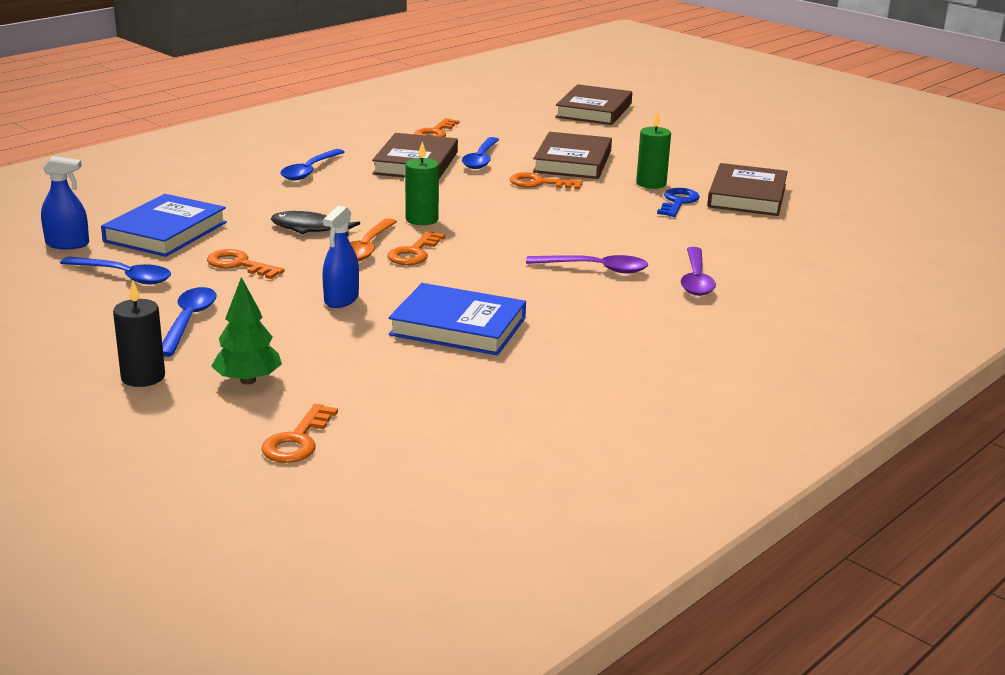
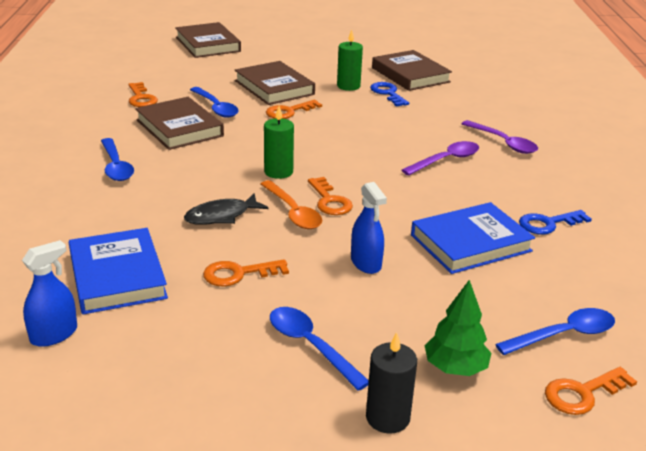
camera: 45 degrees left, 5 degrees up
blue spoon [60,257,171,285] -> blue spoon moved to [495,308,615,355]
orange key [262,404,338,463] -> orange key turned 90 degrees clockwise [545,367,637,415]
none -> blue key [519,210,592,234]

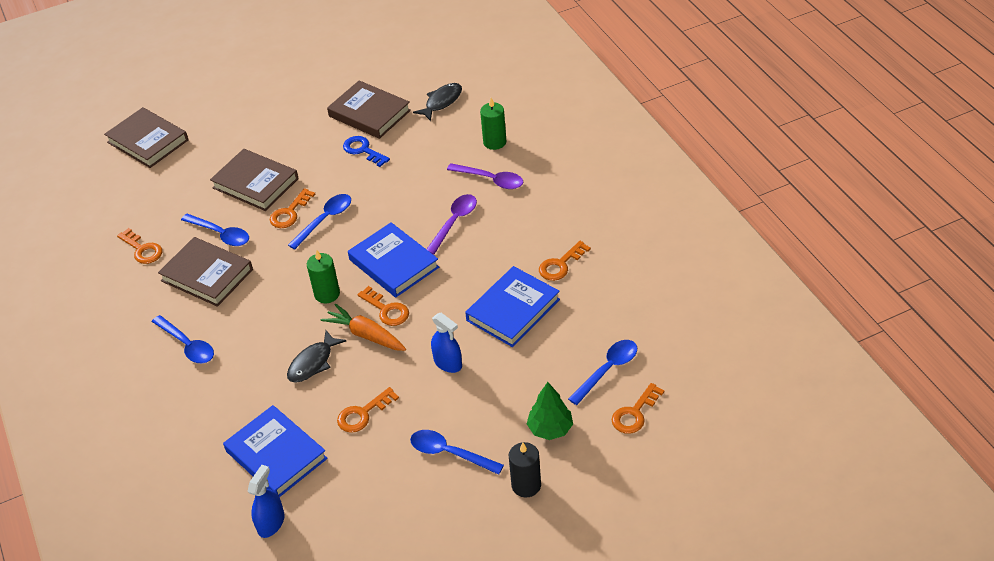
camera: 20 degrees left, 15 degrees up
orange spoon [261,180,322,229] -> orange carrot [321,304,406,351]
green candle [337,30,363,91] -> green candle moved to [480,98,507,150]
blue key [519,210,592,234] -> orange key [539,241,591,281]
none -> blue spoon [288,194,351,249]
none -> blue book [348,222,439,297]
none -> black fish [413,83,462,121]

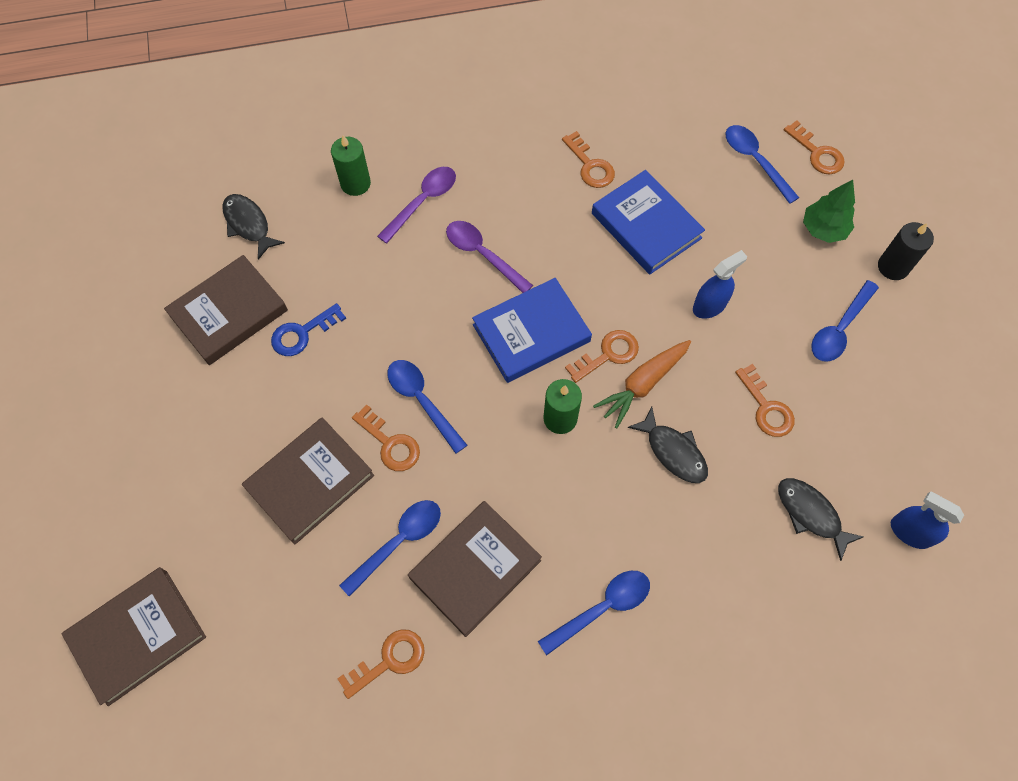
camera: 80 degrees left, 20 degrees up
blue book [223,405,328,497] -> black fish [778,478,864,561]

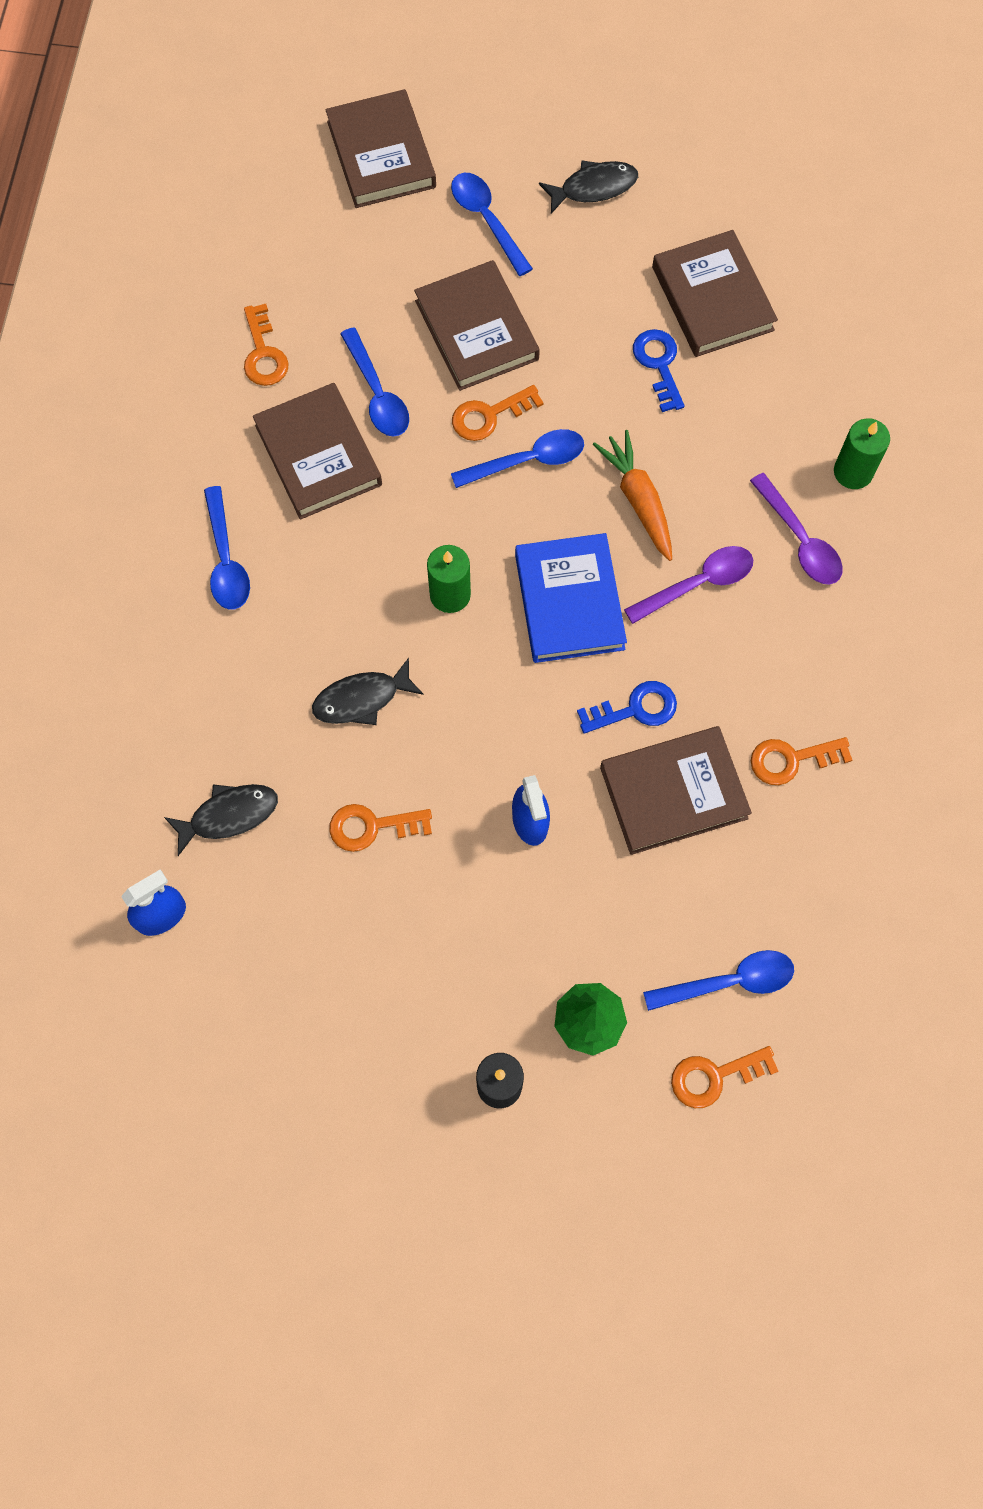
camera: 110 degrees right, 5 degrees up
black fish [222,194,285,260] -> black fish moved to [539,160,638,214]
orange key [565,330,639,383] -> none
blue book [592,170,705,275] -> brown book [600,726,752,855]
orange carrot [593,340,691,429] -> orange carrot moved to [593,430,672,561]
blue spoon [811,280,879,362] -> blue spoon moved to [451,173,533,276]
none -> blue key [577,681,677,734]

